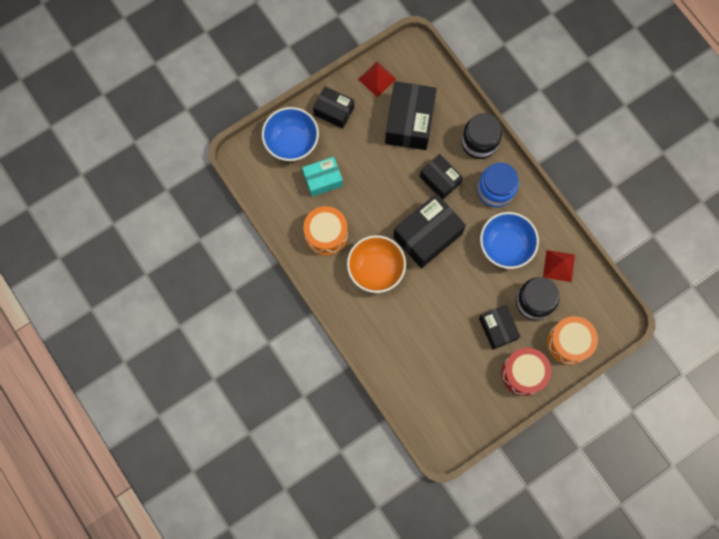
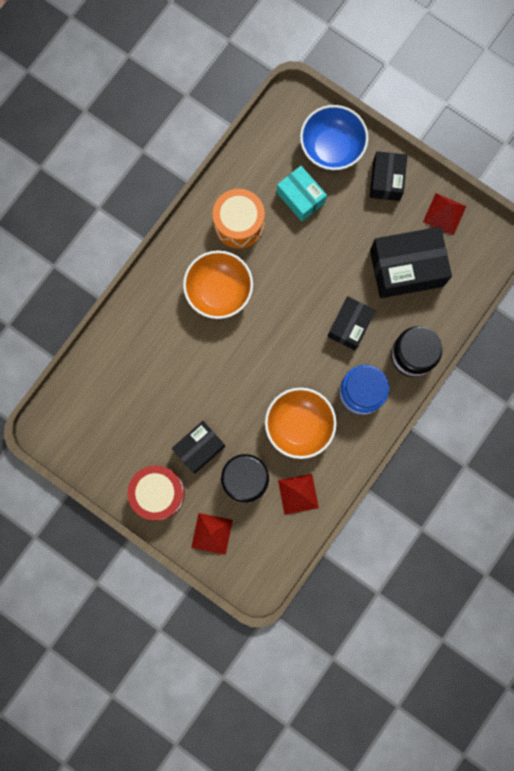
camera: 70 degrees right, 5 degrees up
black box [393,193,466,269] -> none
blue bowl [480,212,539,269] -> orange bowl [265,388,337,459]
orange drum [547,316,598,365] -> red pyramid [191,513,233,555]

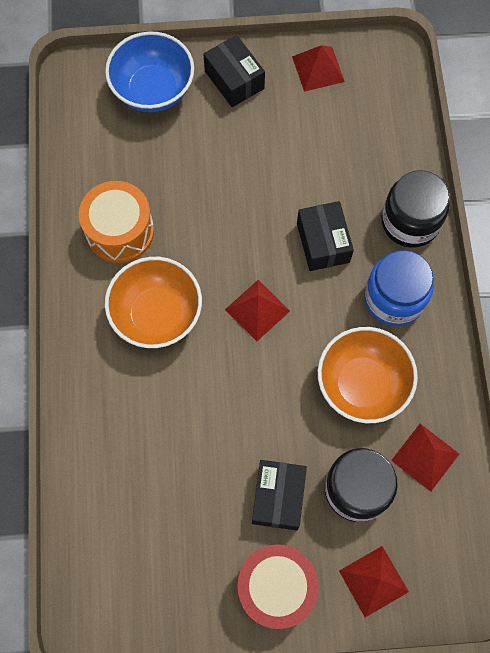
camera: 40 degrees left, 10 degrees down
turquoise box [277,166,327,222] -> none
black box [370,227,452,298] -> none
none -> red pyramid [225,280,290,341]

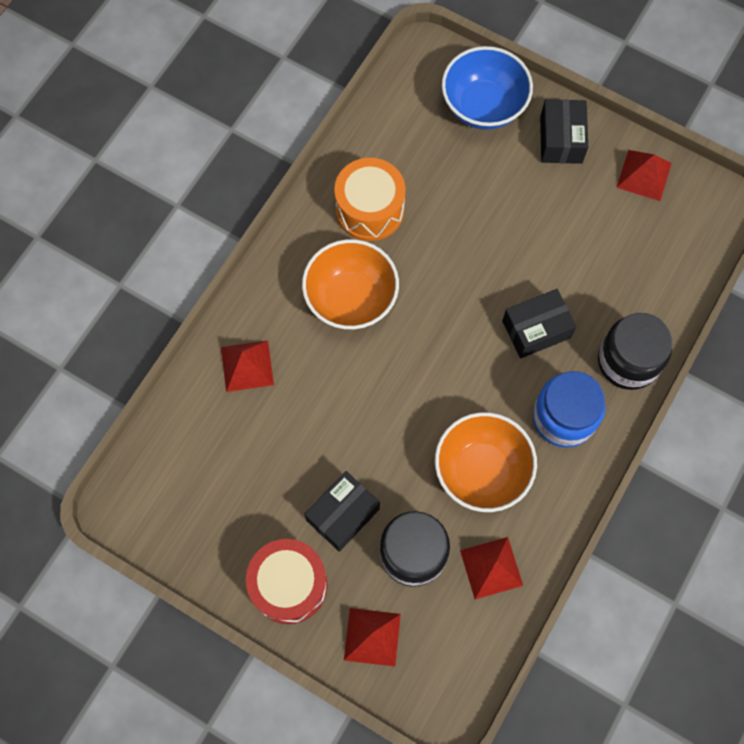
camera: 35 degrees right, 0 degrees up
red pyramid [225,280,290,341] -> red pyramid moved to [221,340,274,392]
black box [297,201,354,271] -> black box turned 45 degrees clockwise [502,289,577,358]

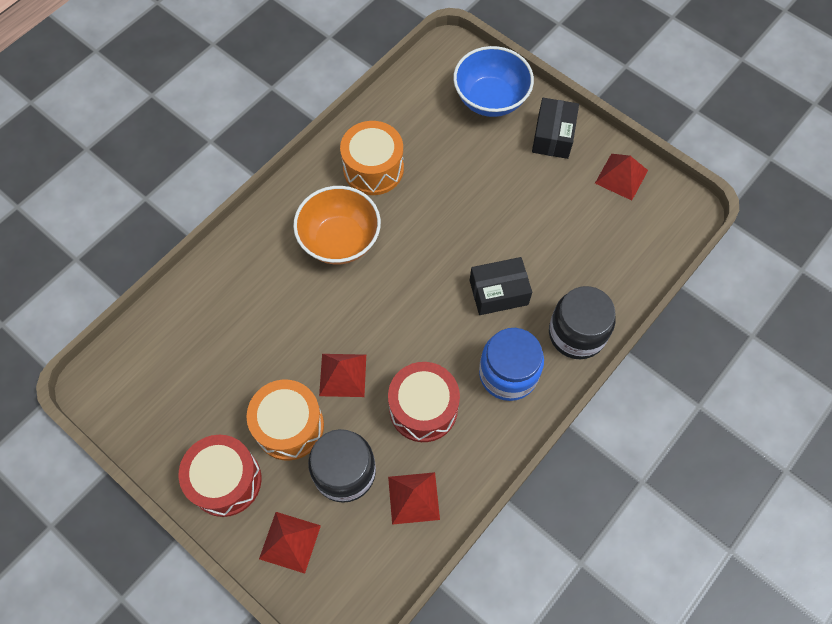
camera: 10 degrees right, 5 degrees down
red pyramid [221,340,274,392] -> red pyramid moved to [319,354,366,397]
black box [305,471,380,552] -> orange drum [247,380,324,461]
orange bowl [435,412,537,512] -> red drum [388,362,460,442]

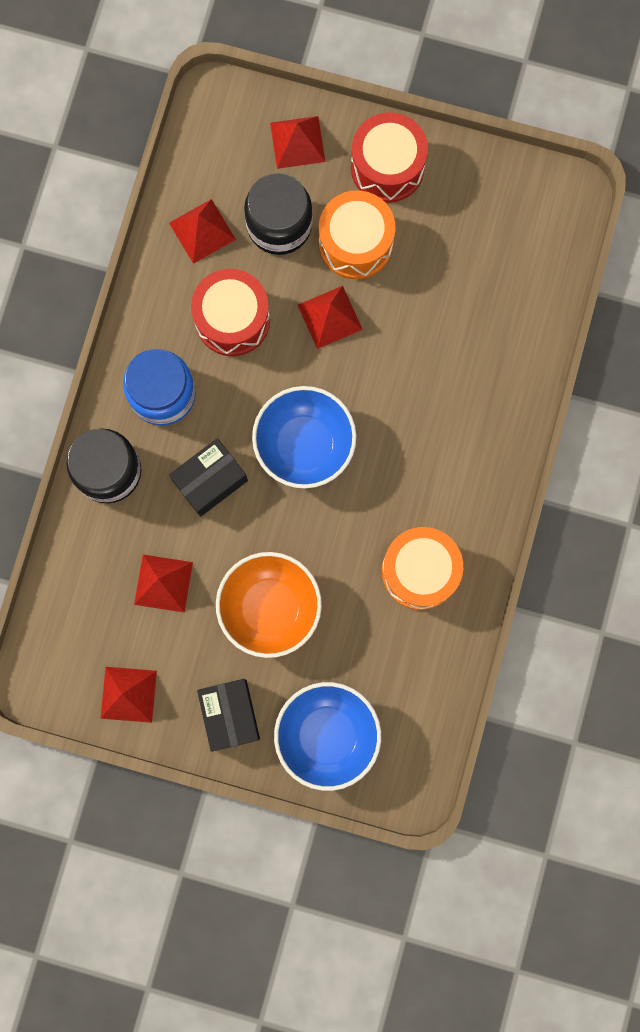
camera: 155 degrees right, 15 degrees up
orange bowl [293,186,381,264] -> orange bowl moved to [216,552,322,658]
none -> red pyramid [134,555,193,613]
none -> blue bowl [252,386,356,489]

